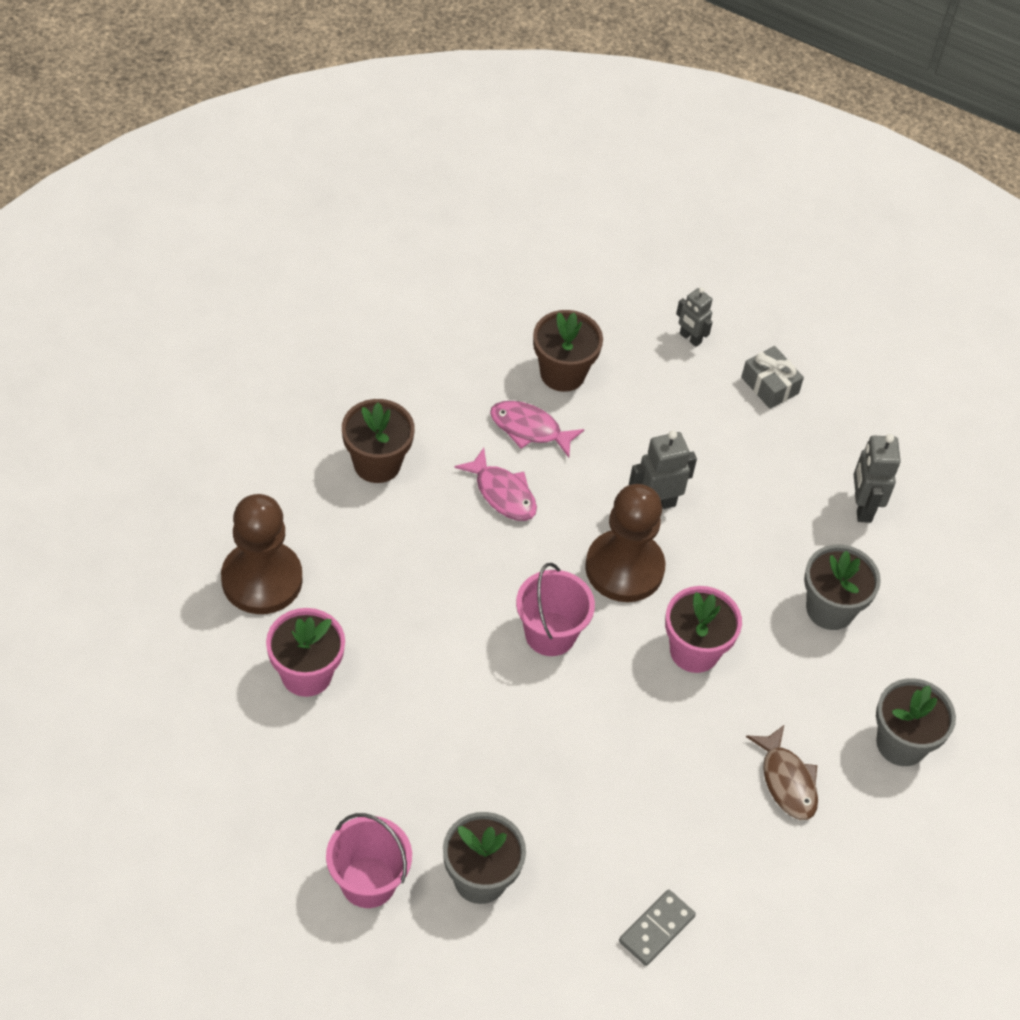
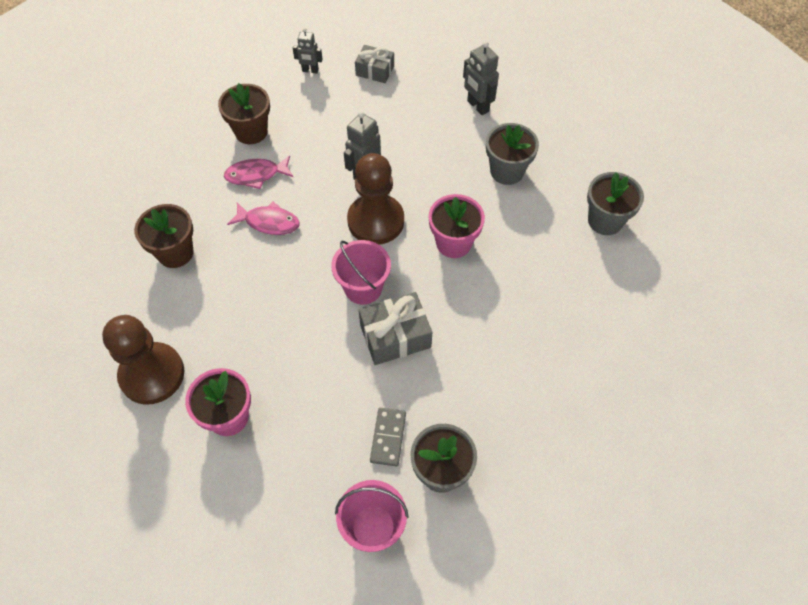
camera: 30 degrees left, 5 degrees up
grey domino [619,890,696,966] -> grey domino moved to [370,408,406,466]
brown fish [746,725,818,820] -> none
none -> grey gift [359,292,432,365]

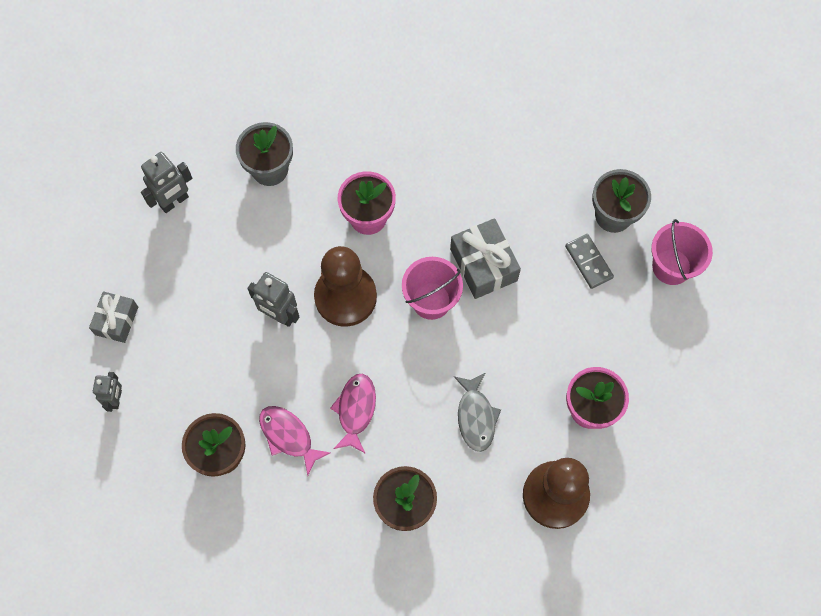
camera: 95 degrees left, 10 degrees up
pink fish [224,155,293,189] -> pink fish turned 150 degrees clockwise [259,406,330,476]
grey domino [370,408,406,466] -> grey domino turned 60 degrees clockwise [565,234,614,289]
grey flower pot [587,172,644,235] -> none
none -> grey fish [454,373,501,452]

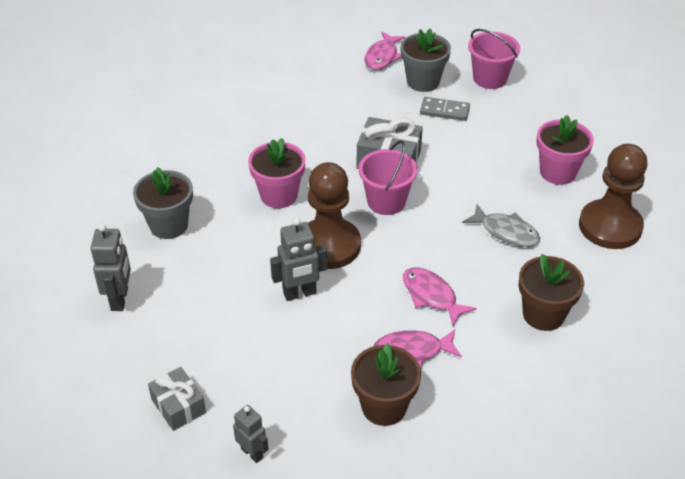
camera: 50 degrees left, 25 degrees down
none -> pink fish [365,32,405,70]

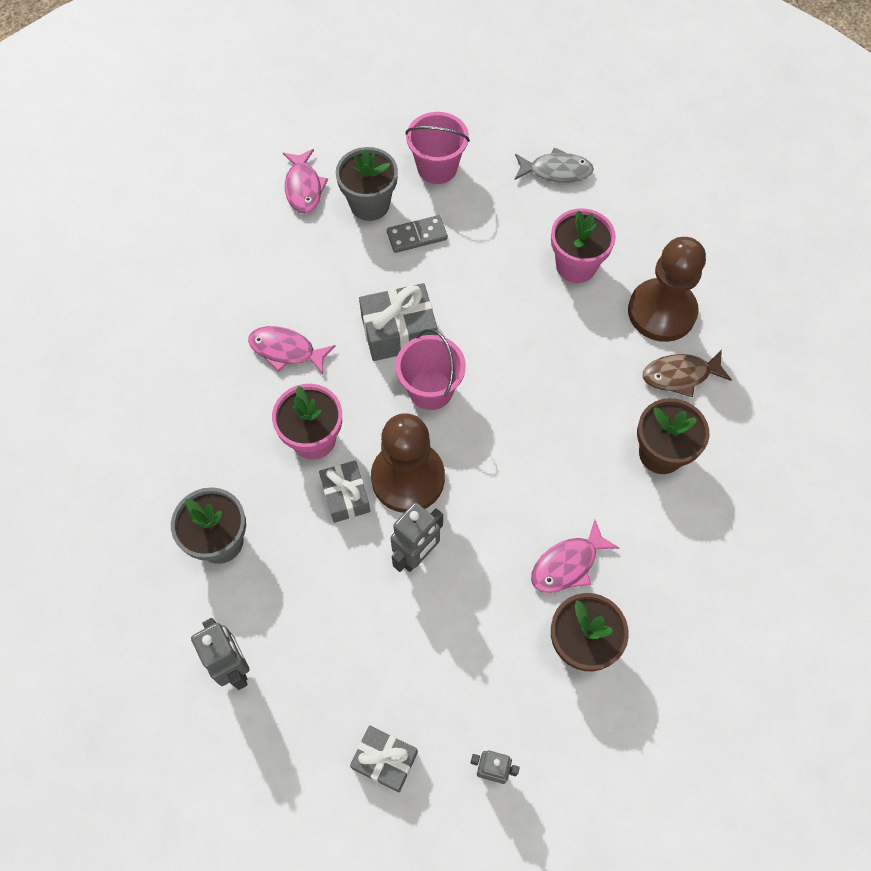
camera: 30 degrees left, 20 degrees up
pink fish [403,268,477,326] -> pink fish moved to [248,326,335,375]
grey fish [462,204,540,247] -> grey fish moved to [515,147,594,183]
none -> grey gift [319,460,370,523]
none -> brown fish [643,350,732,397]

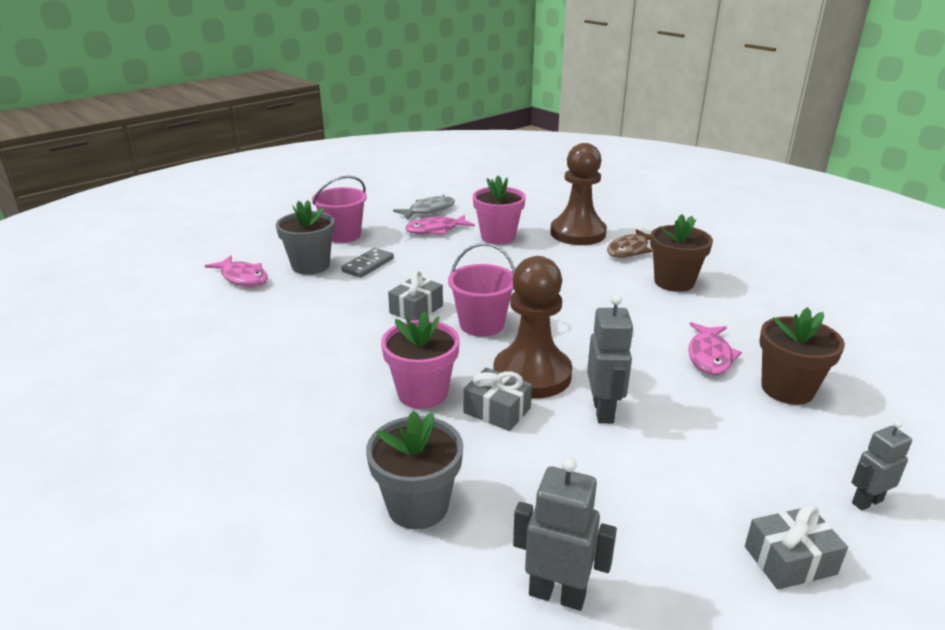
camera: 40 degrees left, 35 degrees down
pink fish [248,326,335,375] -> pink fish moved to [405,214,475,235]
grey gift [359,283,437,361] -> grey gift [388,271,443,321], size x0.66

